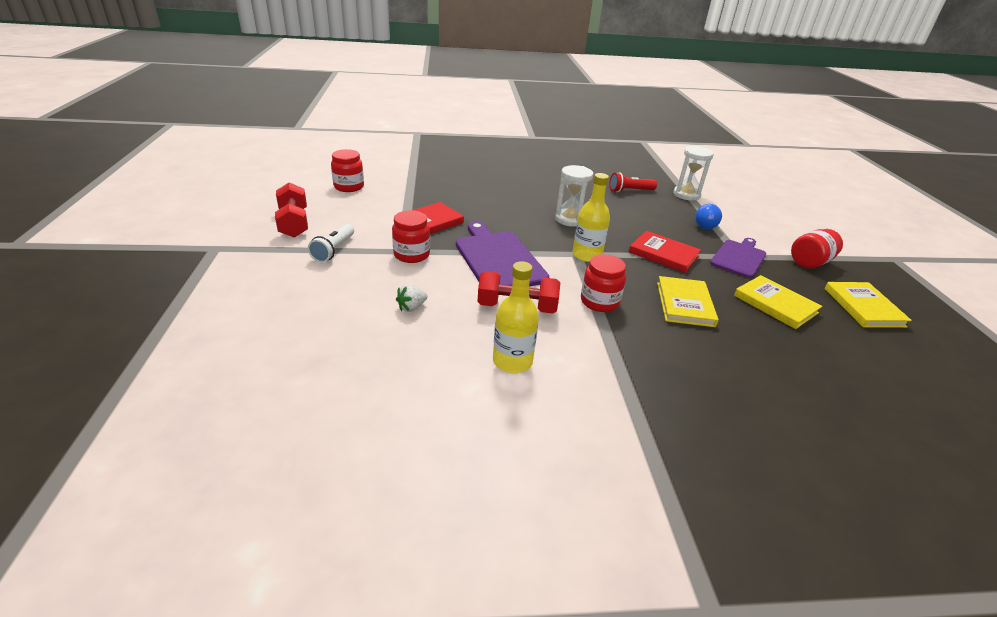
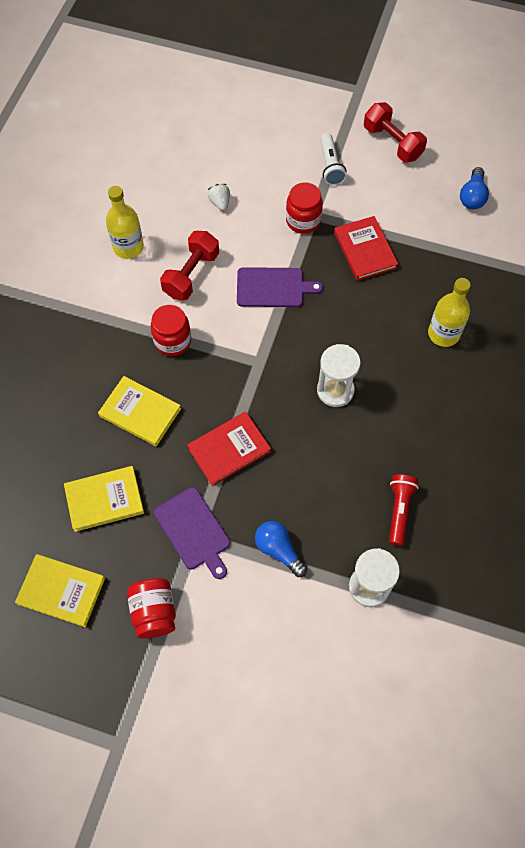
camera: 115 degrees right, 30 degrees up
red dumbbell [275,183,308,238] -> red dumbbell turned 45 degrees clockwise [364,102,427,162]
white flashlight [308,224,354,263] -> white flashlight turned 135 degrees counterclockwise [320,133,347,186]
red jar [331,149,364,192] -> blue light bulb [460,167,489,209]
purple cutting board [456,221,549,287] -> purple cutting board [237,267,323,307], size x0.66
yellow bottle [572,173,610,262] -> yellow bottle moved to [428,278,471,347]

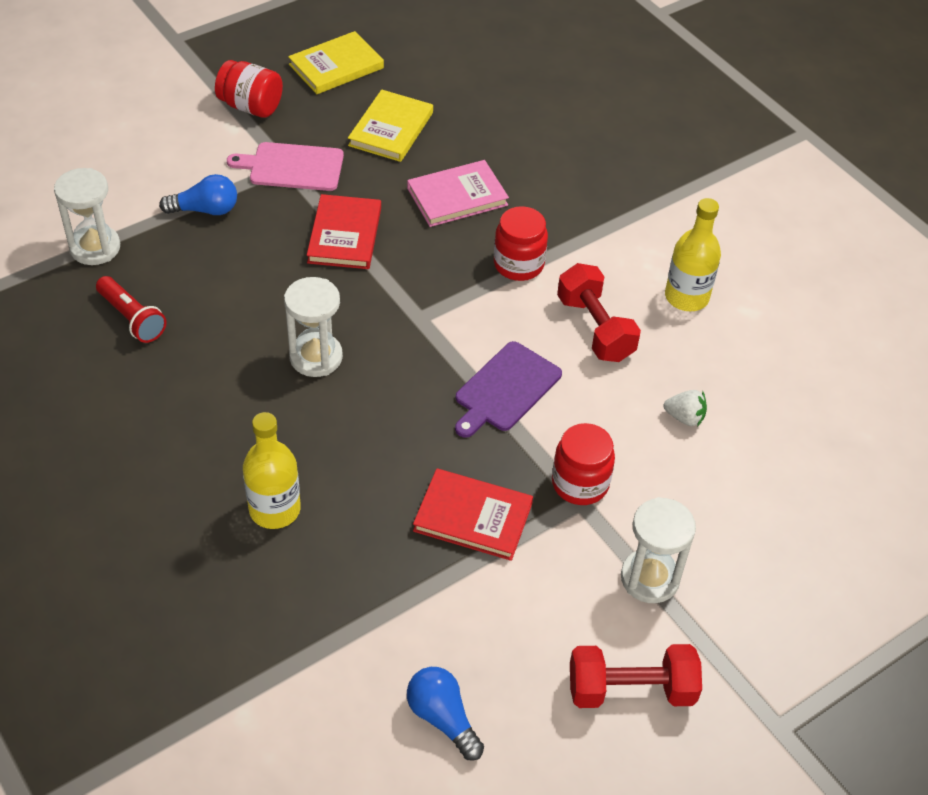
camera: 125 degrees right, 15 degrees down
yellow book [98,376,181,446] -> pink book [407,160,509,227]
purple cutting board [154,487,230,579] -> pink cutting board [227,142,344,191]
white flashlight [320,133,347,186] -> white hourglass [621,497,696,603]

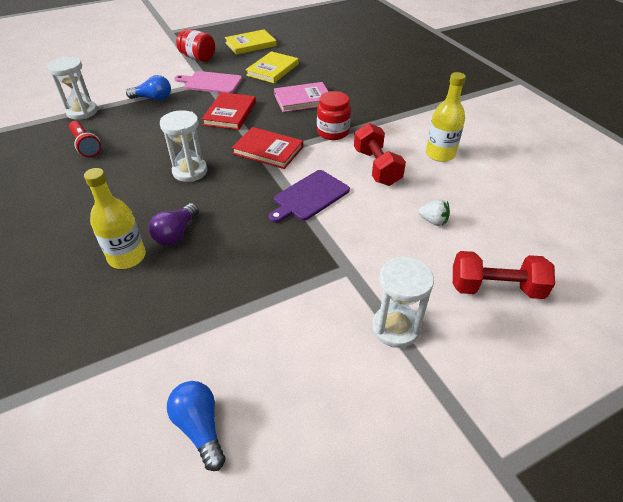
camera: 10 degrees right, 5 degrees down
red book [413,469,533,561] -> red book moved to [232,127,303,169]
red jar [552,423,615,505] -> none
red dumbbell [570,644,702,708] -> red dumbbell moved to [453,251,555,299]
none -> purple light bulb [149,203,199,246]

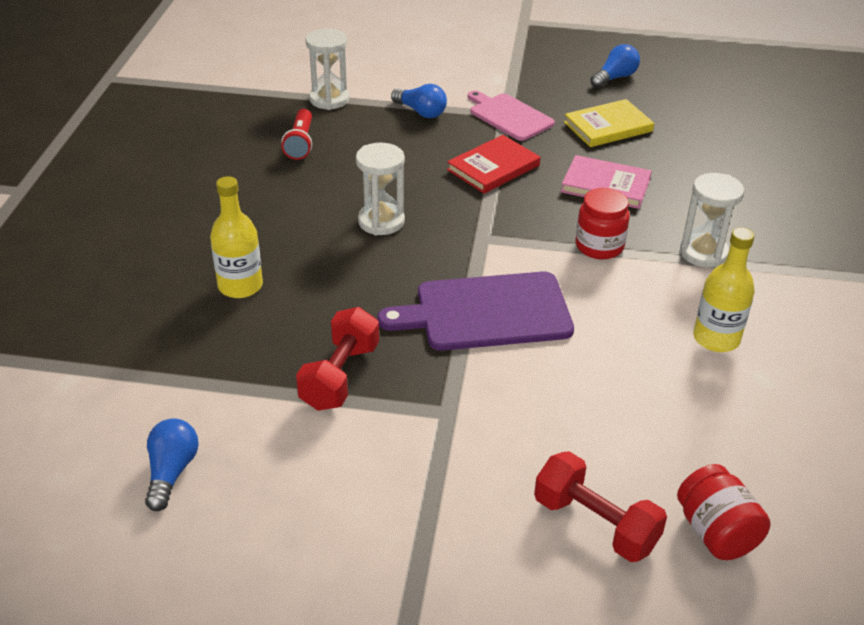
camera: 35 degrees right, 5 degrees down
purple light bulb [149,203,199,246] -> none
red jar [176,29,215,62] -> red jar moved to [677,464,771,560]
yellow book [225,29,277,55] -> blue light bulb [590,44,640,88]
red book [232,127,303,169] -> none
purple cutting board [269,170,350,223] -> purple cutting board [378,271,574,351], size x1.52
red dumbbell [354,123,406,186] -> red dumbbell moved to [296,307,379,411]
white hourglass [372,256,434,348] -> white hourglass moved to [680,173,744,268]
white strawberry [418,200,450,226] -> none

